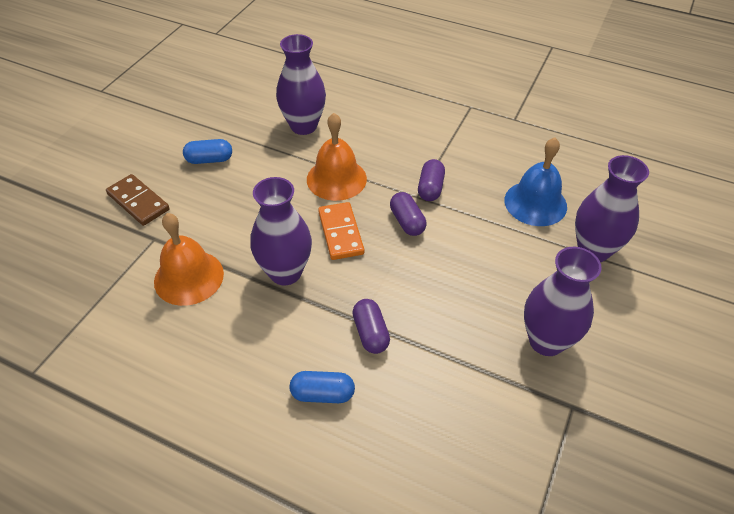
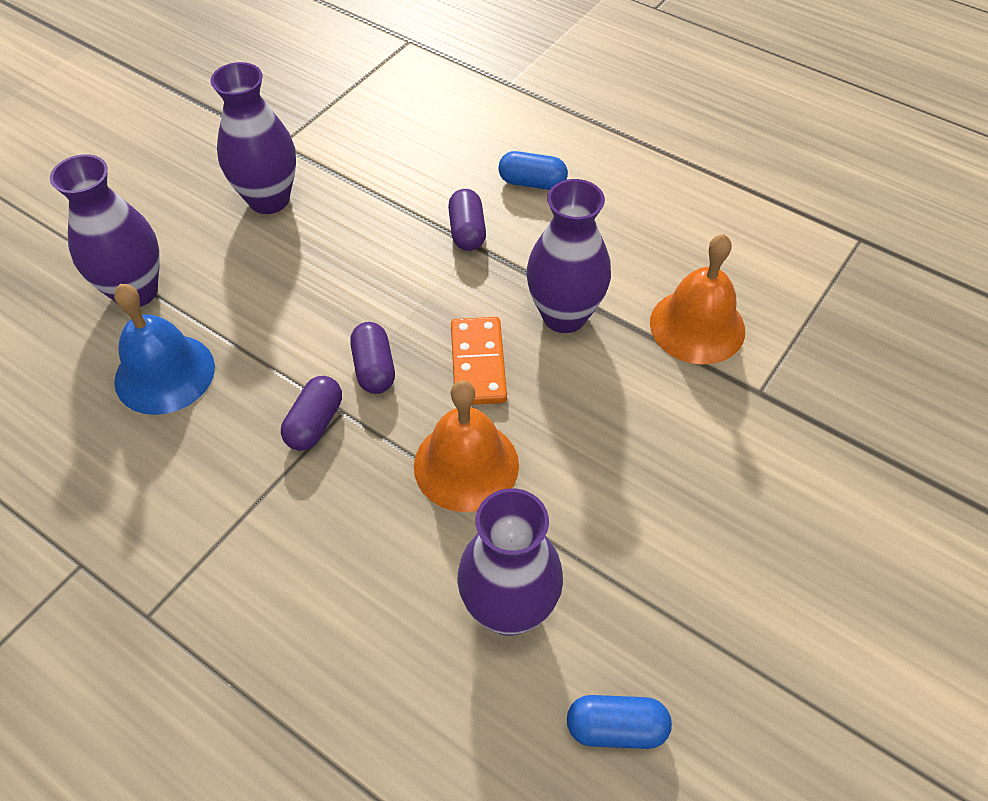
camera: 170 degrees left, 5 degrees up
brown domino [106,174,170,226] -> none
blue capsule [183,139,232,164] -> blue capsule moved to [567,695,672,749]

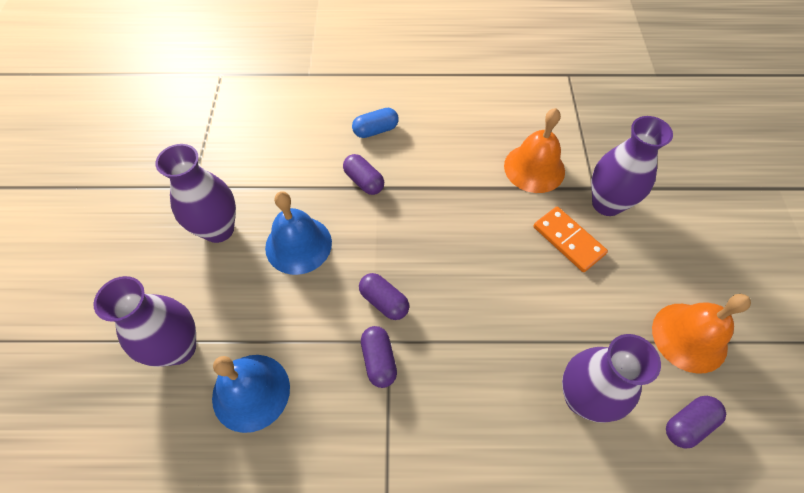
camera: 35 degrees left, 5 degrees up
orange bell [414,380,519,512] -> orange bell moved to [652,294,751,374]
orange domino [451,317,507,405] -> orange domino moved to [534,207,608,272]
purple vase [527,179,611,333] -> purple vase moved to [591,116,673,216]
blue capsule [567,695,672,749] -> purple capsule [666,396,726,448]
none -> blue bell [265,191,332,275]

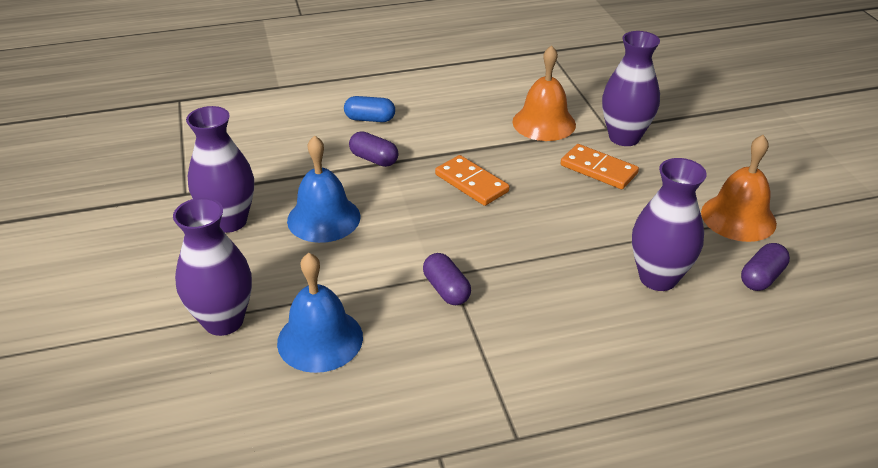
camera: 15 degrees left, 20 degrees down
blue capsule [352,108,399,138] -> blue capsule turned 45 degrees clockwise [344,96,395,122]
purple capsule [359,273,409,320] -> none
none -> orange domino [435,155,510,206]

